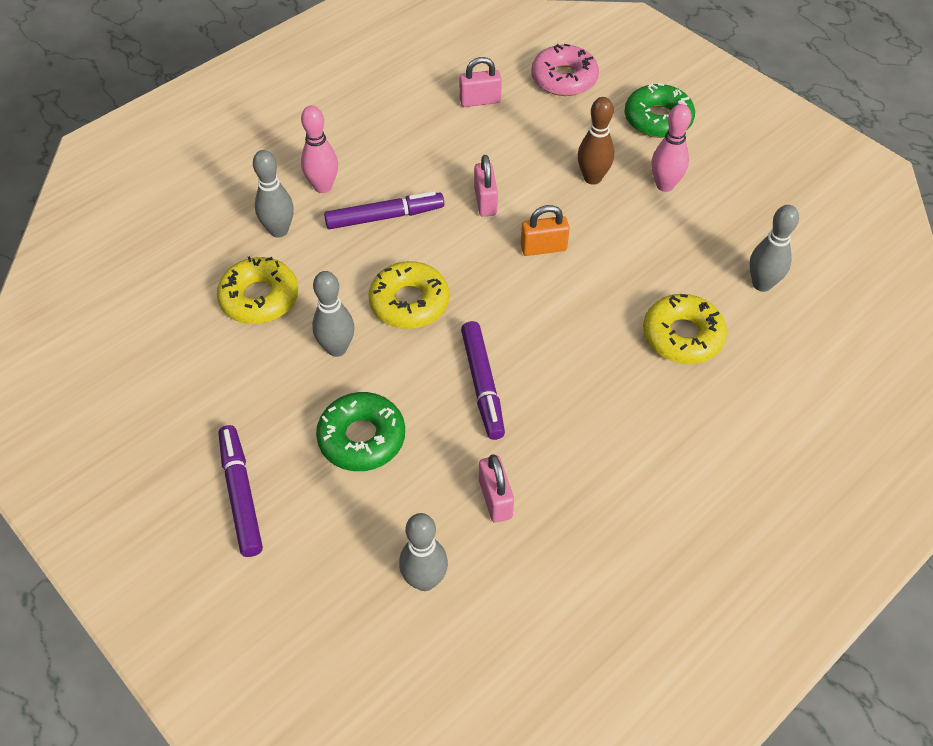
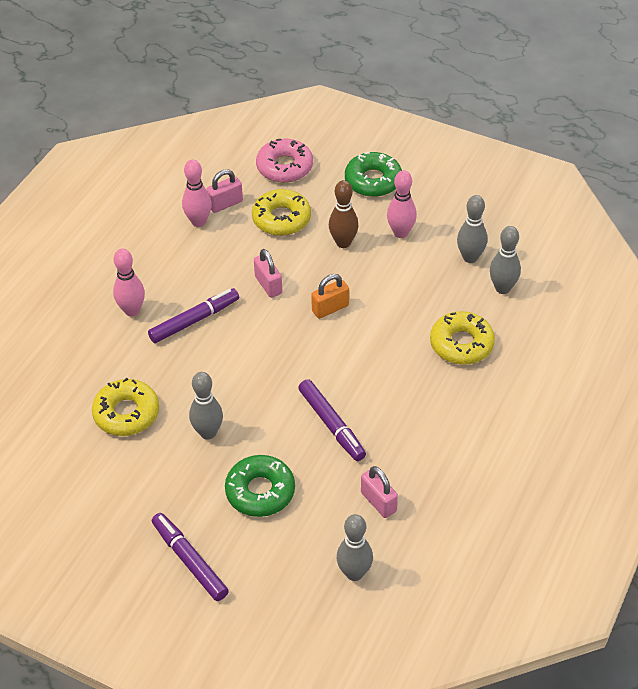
camera: 20 degrees left, 5 degrees down
grey bowling pin [253,150,294,238] -> grey bowling pin moved to [457,195,487,263]
yellow donut [368,261,449,329] -> yellow donut moved to [252,189,311,236]
none -> pink bowling pin [182,160,212,227]

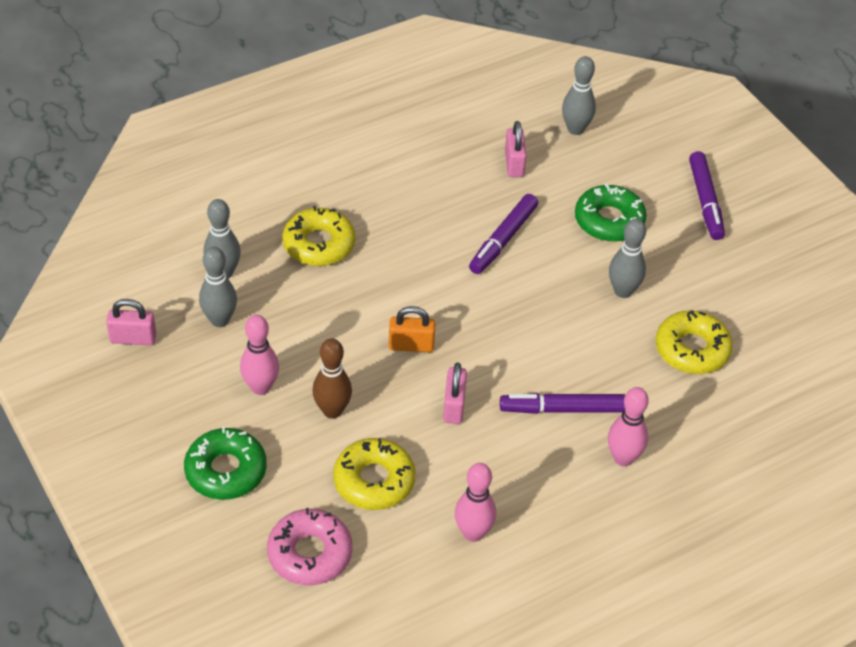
camera: 150 degrees left, 0 degrees up
pink padlock [206,169,243,213] -> pink padlock moved to [106,299,156,345]
purple marker [298,379,366,461] -> purple marker turned 150 degrees counterclockwise [469,194,538,274]

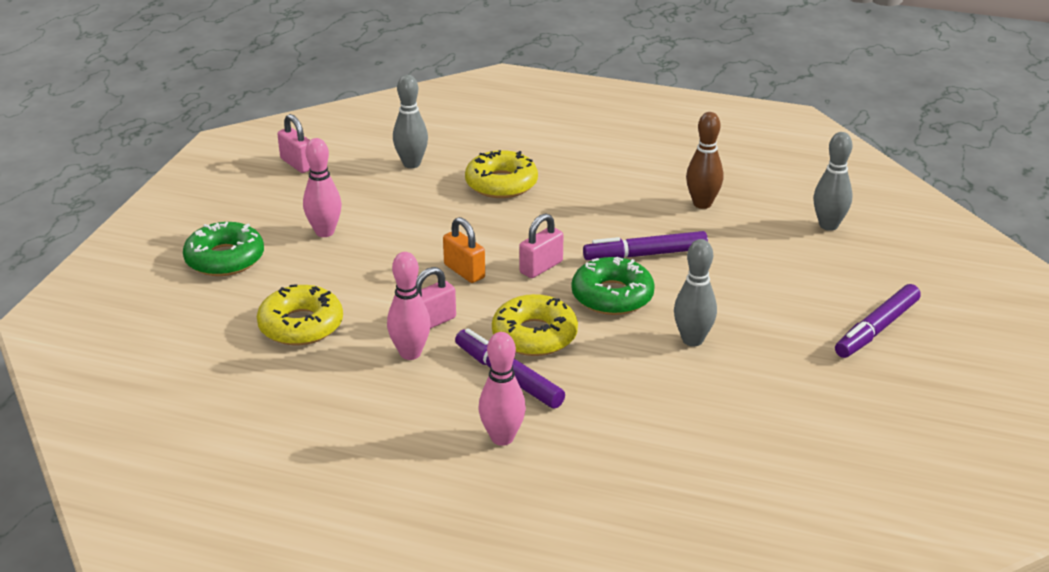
camera: 50 degrees right, 15 degrees down
grey bowling pin [199,247,237,327] -> none
pink donut [267,508,352,586] -> none
brown bowling pin [312,338,352,419] -> brown bowling pin moved to [686,112,723,209]
pink bowling pin [455,463,496,542] -> pink bowling pin moved to [387,252,431,360]
pink padlock [505,121,527,177] -> pink padlock moved to [519,213,564,278]
green donut [575,184,647,242] -> green donut moved to [572,257,655,315]
yellow donut [656,310,733,374] -> yellow donut moved to [492,294,578,356]

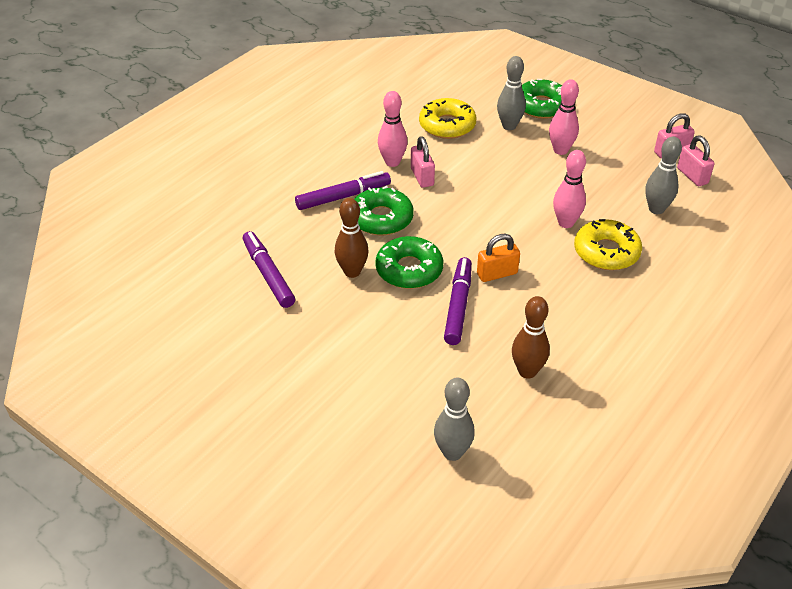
camera: 110 degrees right, 10 degrees up
orange padlock [443,217,485,283] -> orange padlock moved to [477,234,520,282]
pink bowling pin [479,332,526,446] -> pink bowling pin moved to [553,150,586,228]
yellow donut [492,294,578,356] -> green donut [355,186,414,235]
pink padlock [519,213,564,278] -> pink padlock moved to [677,136,714,186]
grey bowling pin [674,239,717,346] -> grey bowling pin moved to [497,56,526,130]
purple marker [835,284,921,358] -> purple marker moved to [243,231,295,308]
none -> brown bowling pin [335,198,369,278]

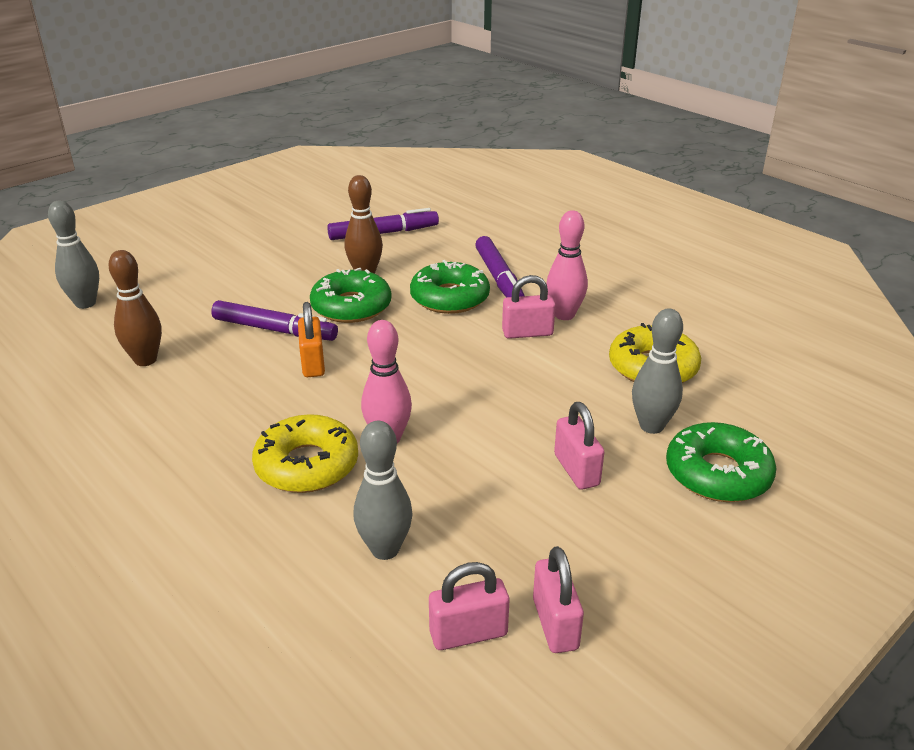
camera: 100 degrees right, 10 degrees down
pink bowling pin [549,79,579,155] -> pink padlock [554,402,604,490]

